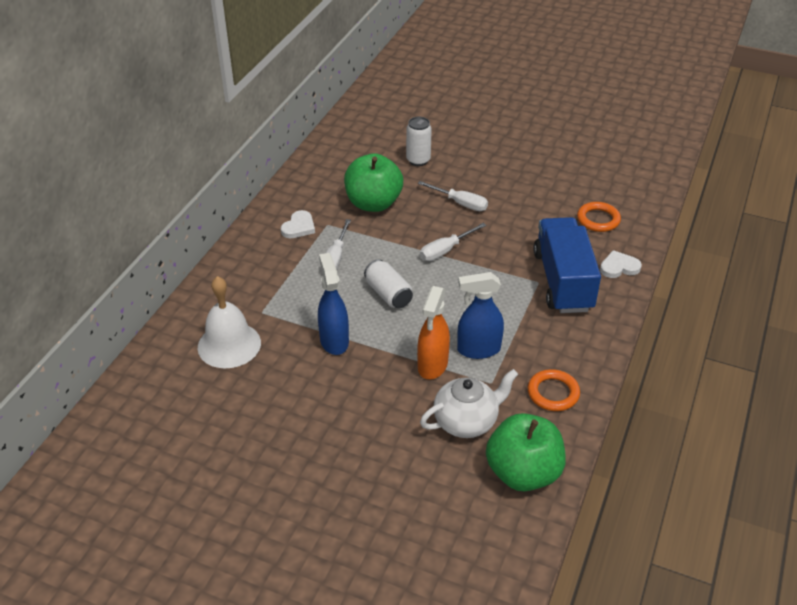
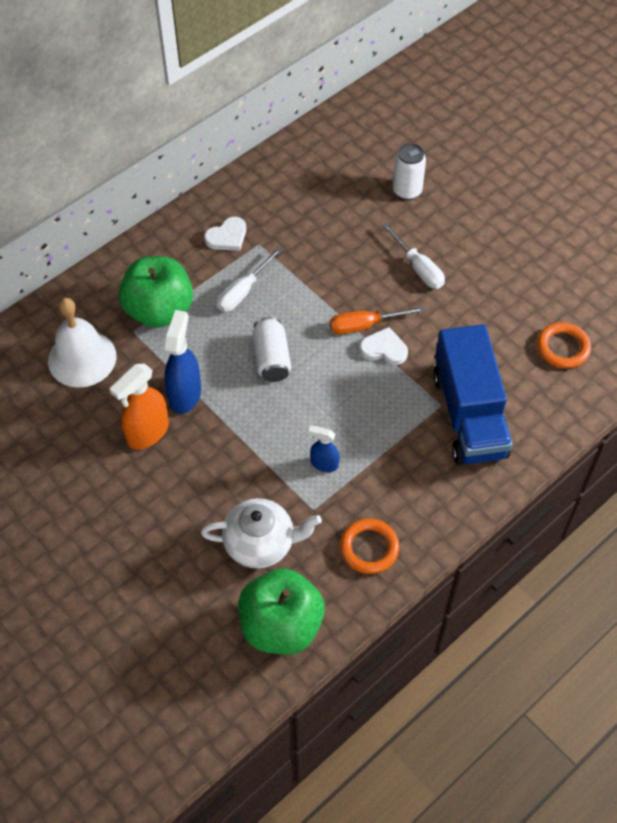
camera: 25 degrees right, 15 degrees up
green apple [344,153,403,212] -> green apple moved to [118,256,193,328]
orange spray bottle [417,286,450,380] -> orange spray bottle moved to [110,363,169,449]
white screwdriver [420,223,486,261] -> orange screwdriver [330,306,425,334]
blue spray bottle [457,272,504,359] -> blue spray bottle [308,425,340,472], size x0.58
blue truck [533,217,601,313] -> blue truck turned 150 degrees clockwise [433,324,513,465]
white heart [600,250,642,278] -> white heart moved to [360,327,408,365]

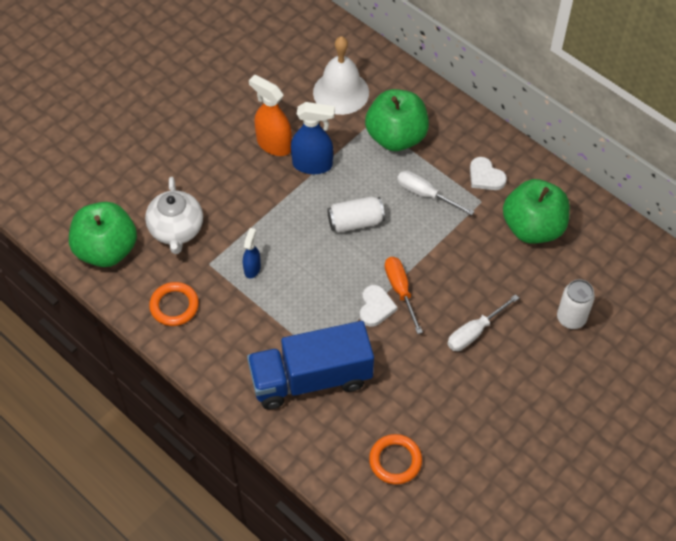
camera: 85 degrees right, 0 degrees up
none -> green apple [503,179,570,244]

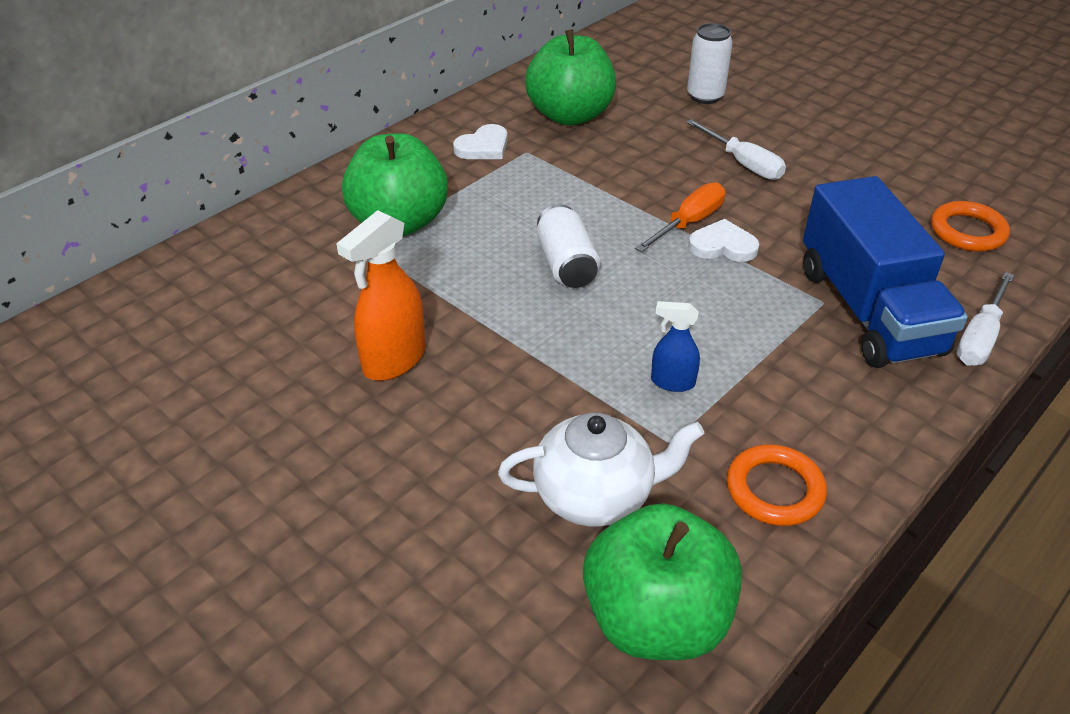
camera: 90 degrees left, 15 degrees down
blue spray bottle [291,102,335,174] -> none
white bell [313,36,369,115] -> none
orange screwdriver [385,257,423,334] -> orange screwdriver turned 150 degrees clockwise [635,182,725,252]
white screwdriver [397,170,474,216] -> white screwdriver moved to [956,272,1014,366]

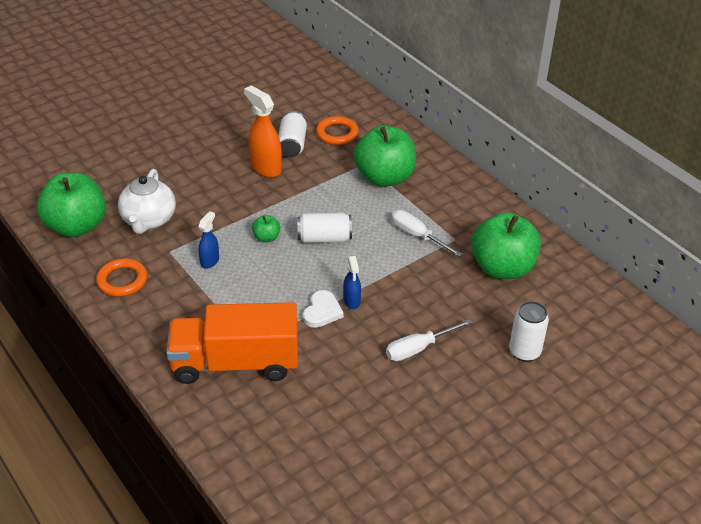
camera: 100 degrees right, 0 degrees up
white heart [453,124,508,159] -> none
orange screwdriver [635,182,725,252] -> blue spray bottle [343,256,361,309]
blue truck [803,176,968,368] -> orange truck [166,302,298,384]
orange ring [931,201,1010,252] -> orange ring moved to [316,116,359,145]
white screwdriver [956,272,1014,366] -> white screwdriver moved to [392,210,463,257]
none -> green apple [252,215,281,242]
none -> white can [278,111,307,157]

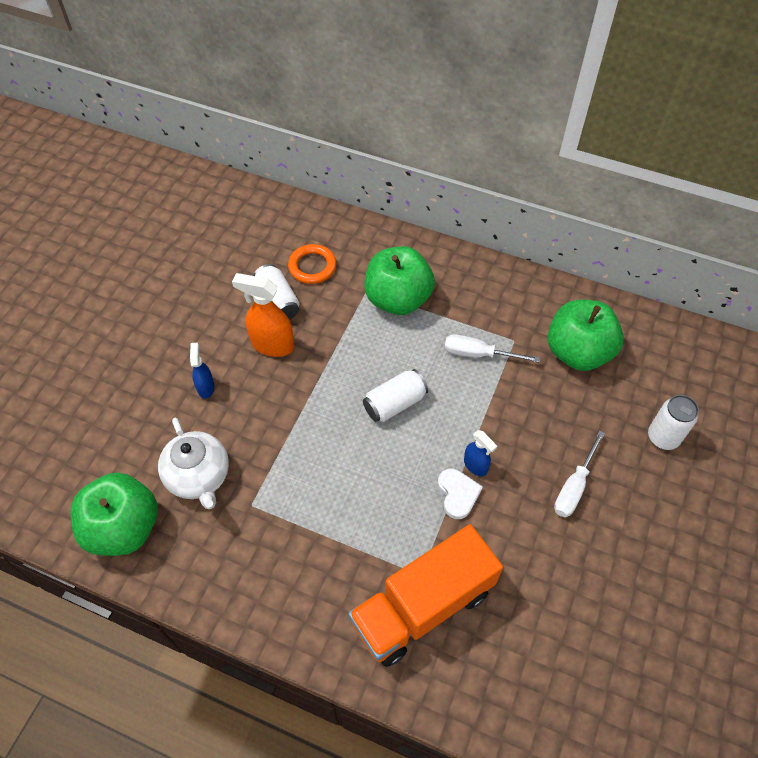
camera: 30 degrees left, 15 degrees up
orange ring [96,259,147,296] -> none
blue spray bottle [198,211,219,269] -> blue spray bottle moved to [190,343,215,399]
green apple [252,215,281,242] -> none

